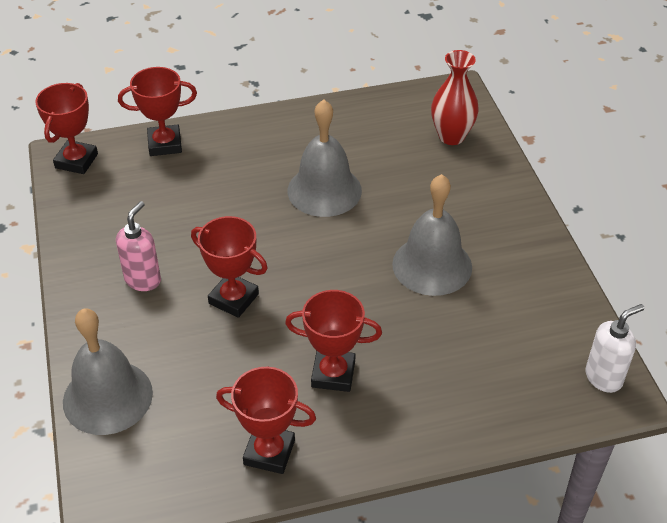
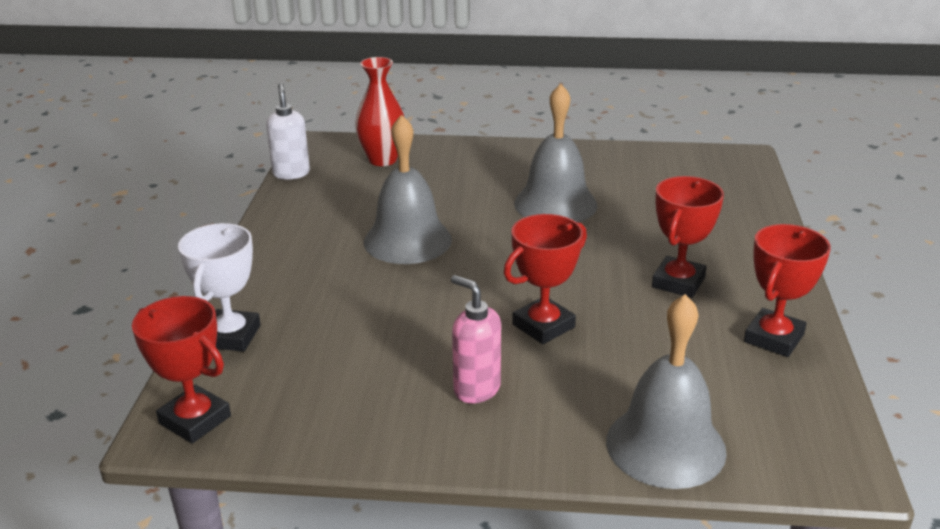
camera: 70 degrees left, 15 degrees down
red trophy [118,67,197,156] -> white trophy [178,223,261,352]
white soap dispenser [585,304,644,393] -> white soap dispenser moved to [266,83,310,180]

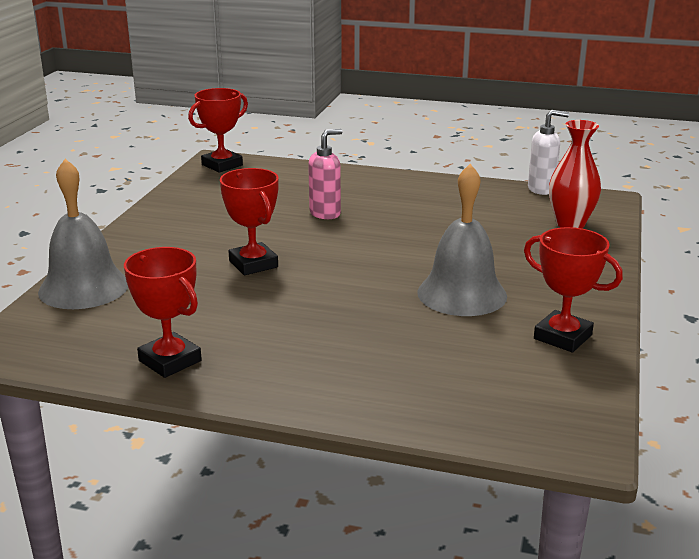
camera: 100 degrees right, 5 degrees down
white trophy [178,223,261,352] -> none
grey bell [364,115,452,264] -> none
pink soap dispenser [451,275,501,403] -> pink soap dispenser moved to [308,129,342,219]
red trophy [652,176,724,298] -> red trophy moved to [524,227,623,352]

